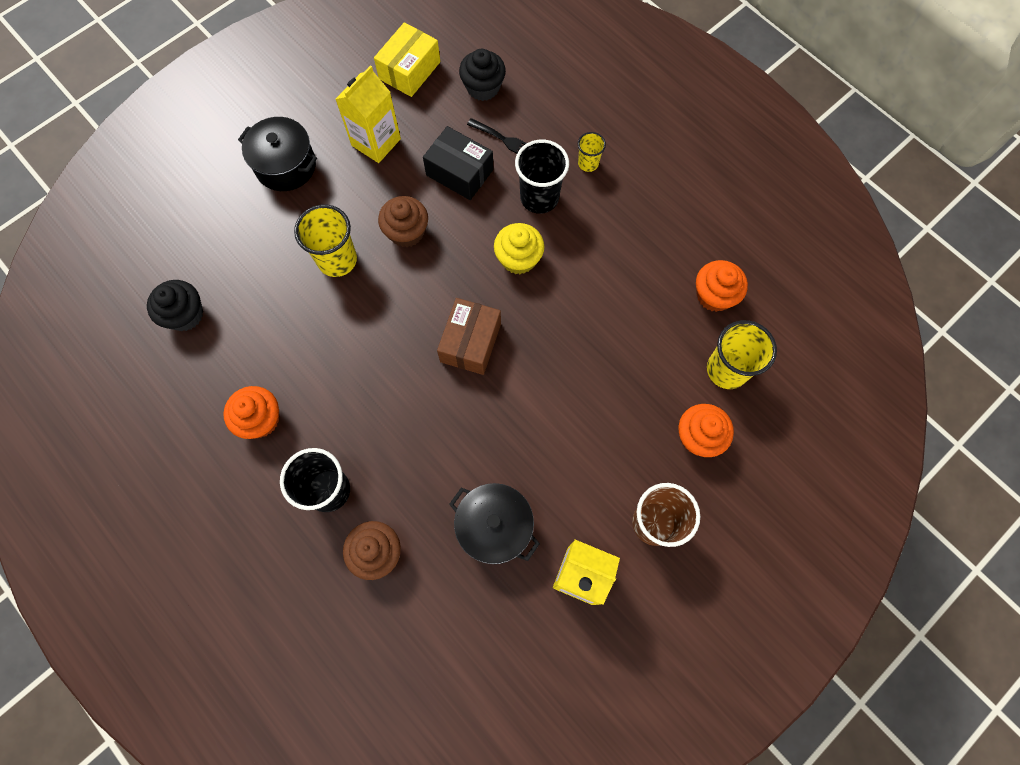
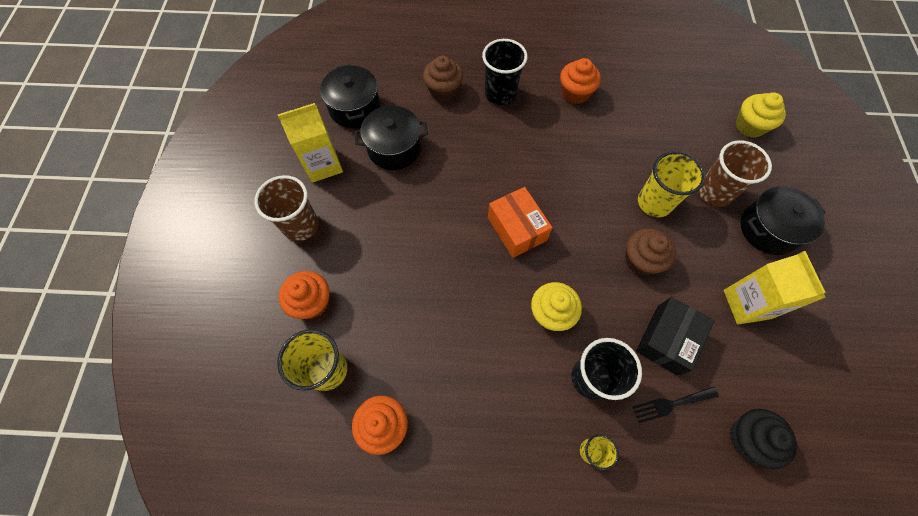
camera: 135 degrees right, 5 degrees down
black cupcake [147,280,203,331] -> none
yellow box [374,22,440,97] -> none
black box [423,126,493,200] -> black box turned 45 degrees counterclockwise [636,297,714,376]
brown box [437,298,501,375] -> orange box [488,187,553,258]
none -> black pot [320,64,380,128]
none -> brown cup [698,140,772,207]
none -> yellow cupcake [736,92,786,138]

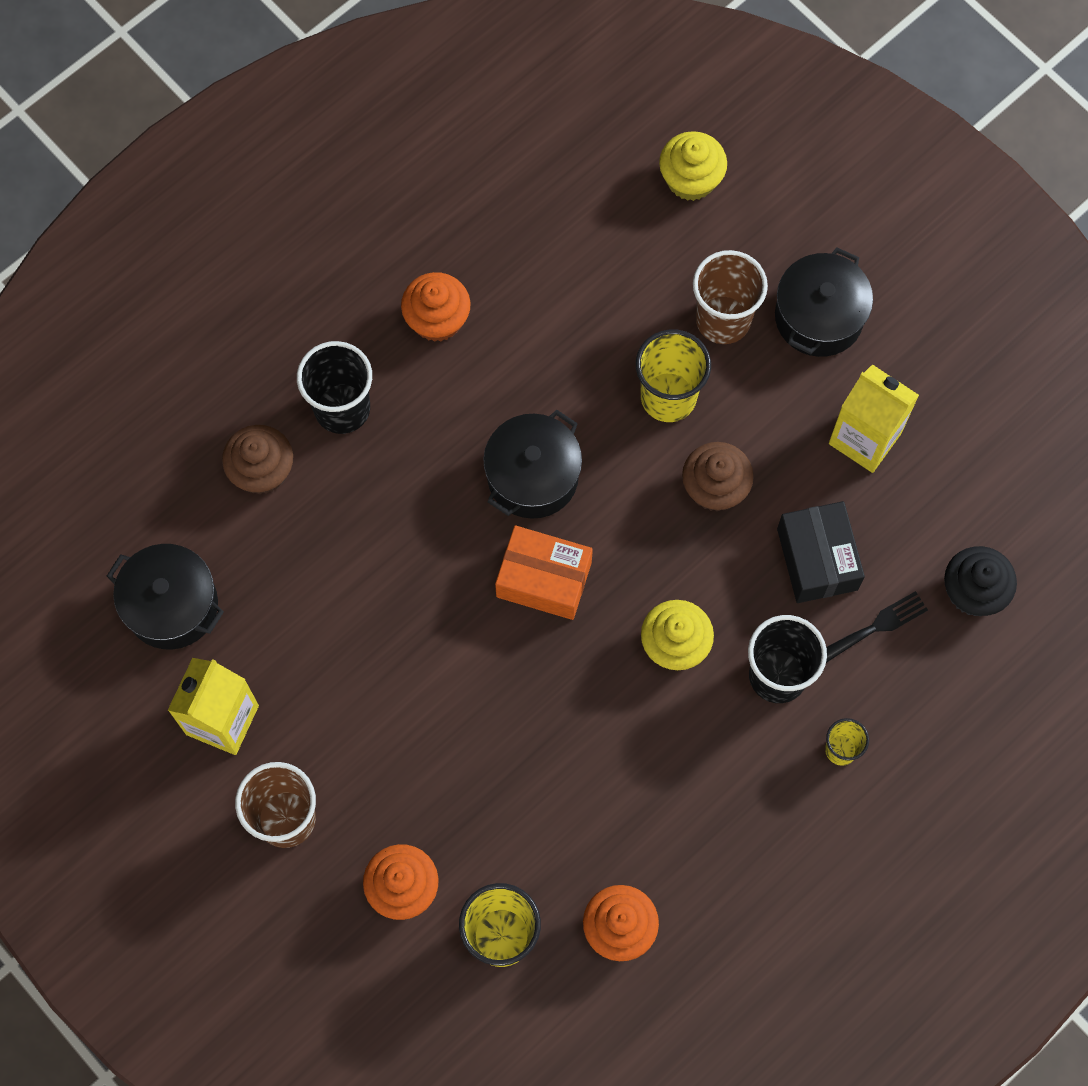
camera: 45 degrees left, 5 degrees up
black pot [354,105,428,170] -> black pot moved to [483,410,582,519]
black fork [632,386,719,423] -> black fork turned 150 degrees counterclockwise [826,591,928,663]

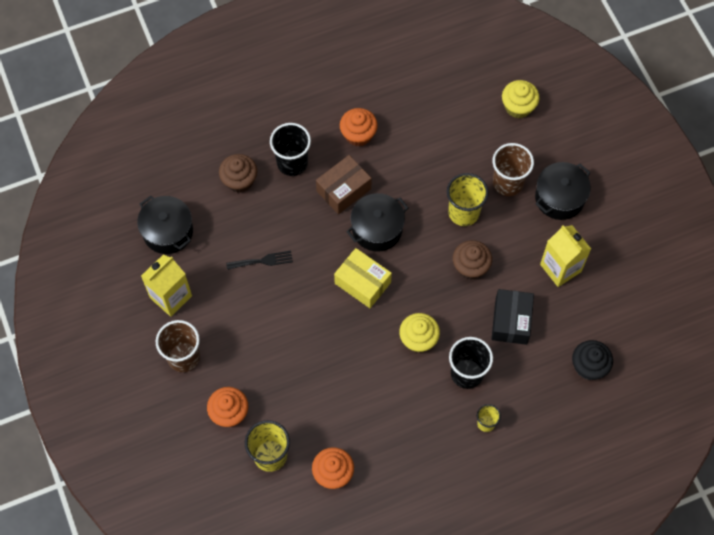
camera: 20 degrees right, 5 degrees down
orange box [495,525,593,620] -> yellow box [334,248,392,308]
black fork [826,591,928,663] -> black fork moved to [226,251,293,270]
none -> brown box [316,155,372,214]

